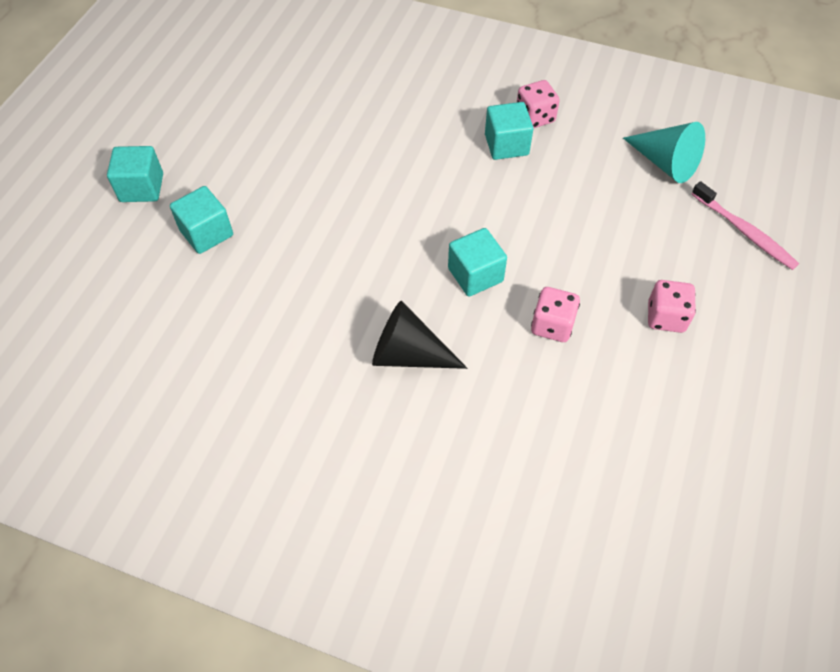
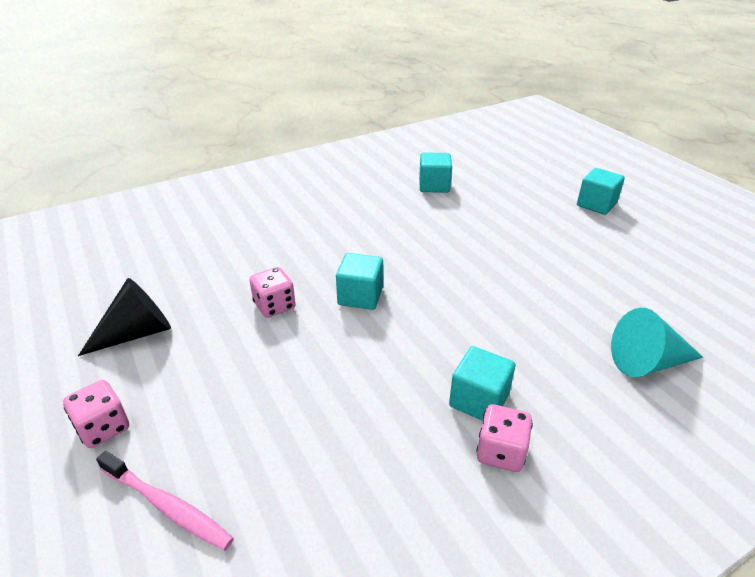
camera: 130 degrees right, 20 degrees down
turquoise cube [170,186,233,254] -> turquoise cube moved to [419,152,452,193]
black cone [372,301,467,369] -> black cone moved to [78,278,171,356]
turquoise cone [623,122,705,183] -> turquoise cone moved to [611,308,703,377]
pink dice [648,280,696,333] -> pink dice moved to [63,380,129,448]
pink toothbrush [692,181,799,270] -> pink toothbrush turned 150 degrees counterclockwise [96,451,234,551]

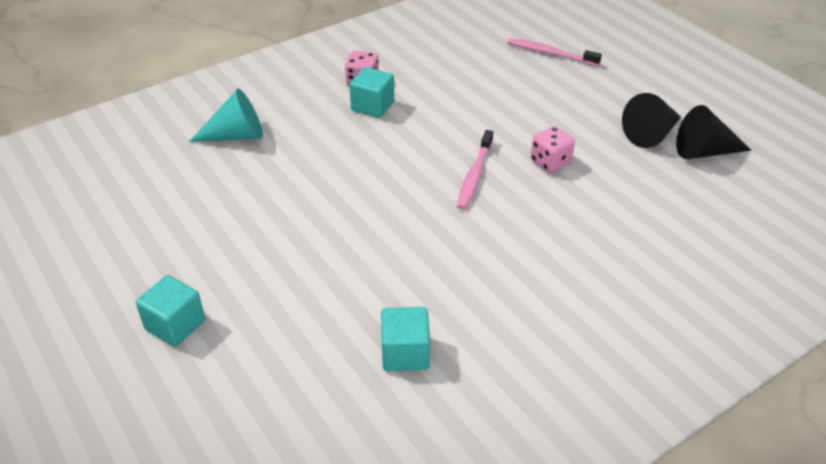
camera: 175 degrees right, 5 degrees up
pink dice [63,380,129,448] -> none
turquoise cube [336,253,383,310] -> pink toothbrush [457,130,493,210]
none -> black cone [676,105,752,159]

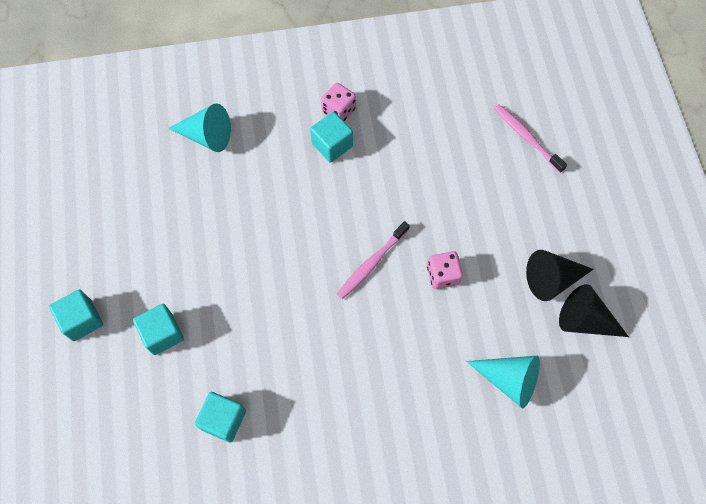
camera: 25 degrees right, 25 degrees up
none -> turquoise cube [133,304,184,355]
none -> turquoise cone [466,356,540,408]

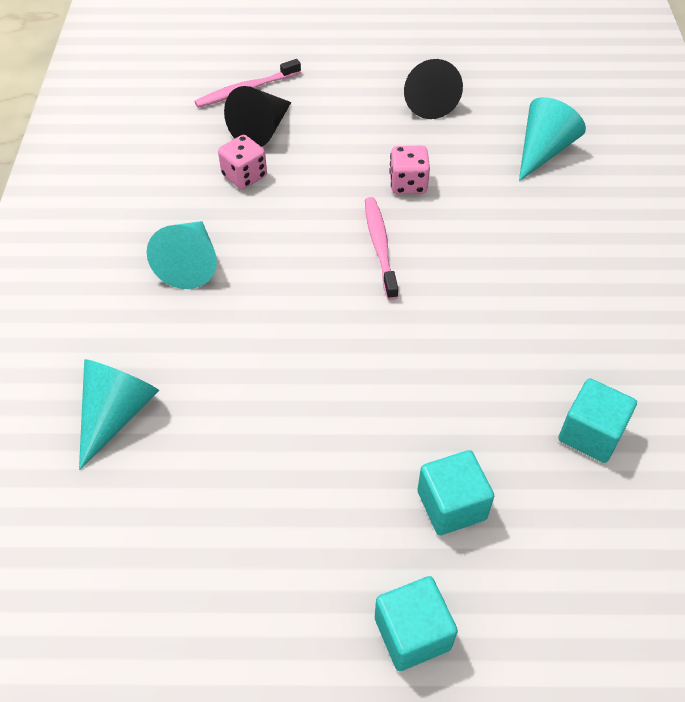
camera: 80 degrees left, 15 degrees down
turquoise cube [310,112,353,163] -> turquoise cone [147,221,217,289]
pink dice [321,83,356,121] -> pink dice moved to [218,135,267,189]
pink toothbrush [337,221,410,299] -> pink toothbrush turned 150 degrees counterclockwise [365,197,398,300]
black cone [559,284,629,337] -> black cone moved to [224,86,291,147]

